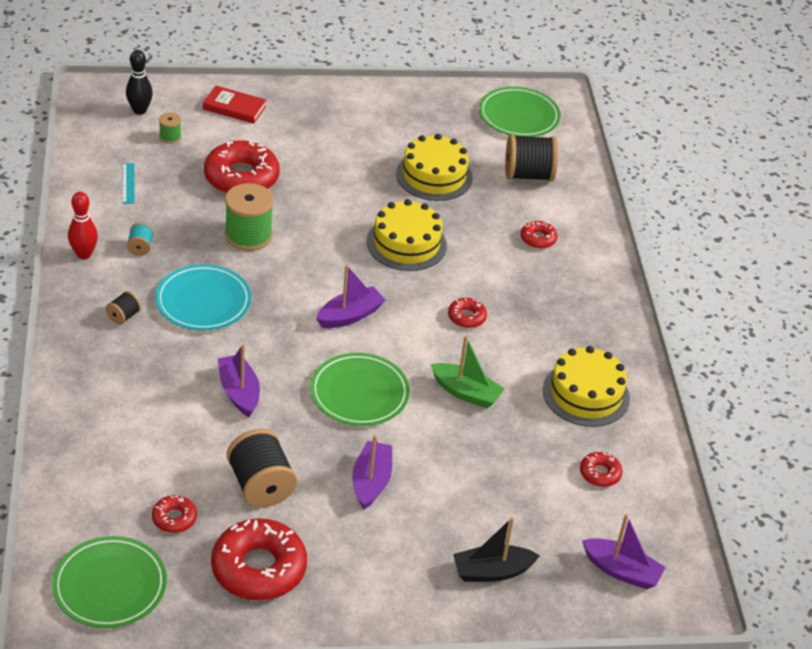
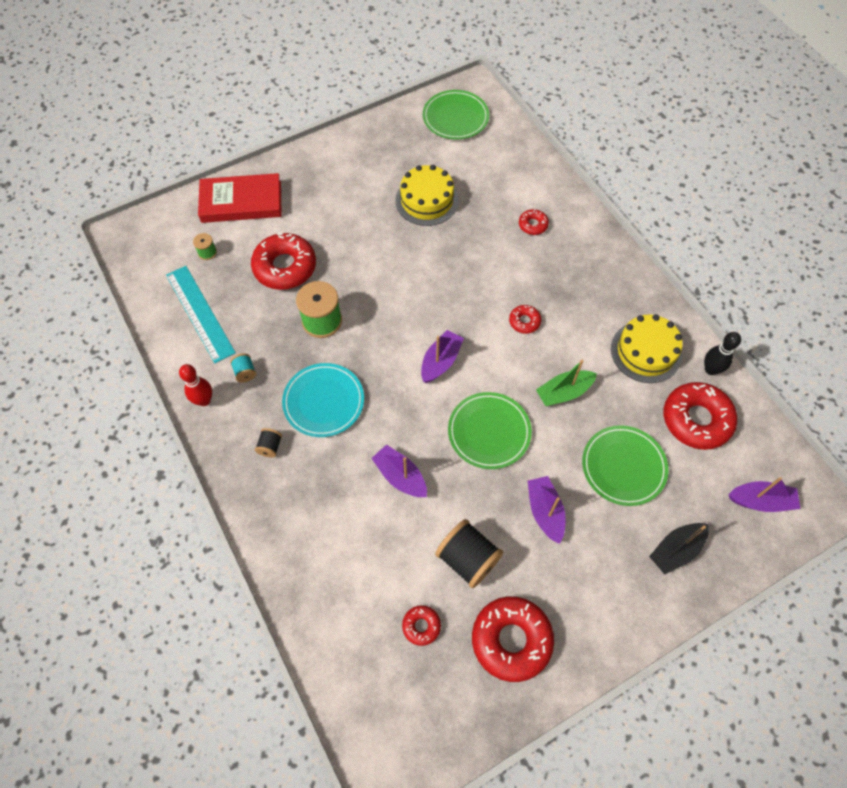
camera: 20 degrees left, 20 degrees up
green plate [52,536,167,628] -> green plate moved to [582,425,669,506]
turquoise ruler [122,163,135,204] -> turquoise ruler [166,266,236,363], size x2.22
black bowling pin [126,50,153,115] -> black bowling pin moved to [704,332,741,375]
red book [203,86,266,124] -> red book [198,173,282,223], size x1.68
yellow cake [366,199,447,271] -> none
green boat [430,335,505,408] -> green boat turned 150 degrees clockwise [536,360,597,406]
black spool [505,134,558,182] -> none
red donut [580,452,622,487] -> red donut [664,382,737,450], size x2.08

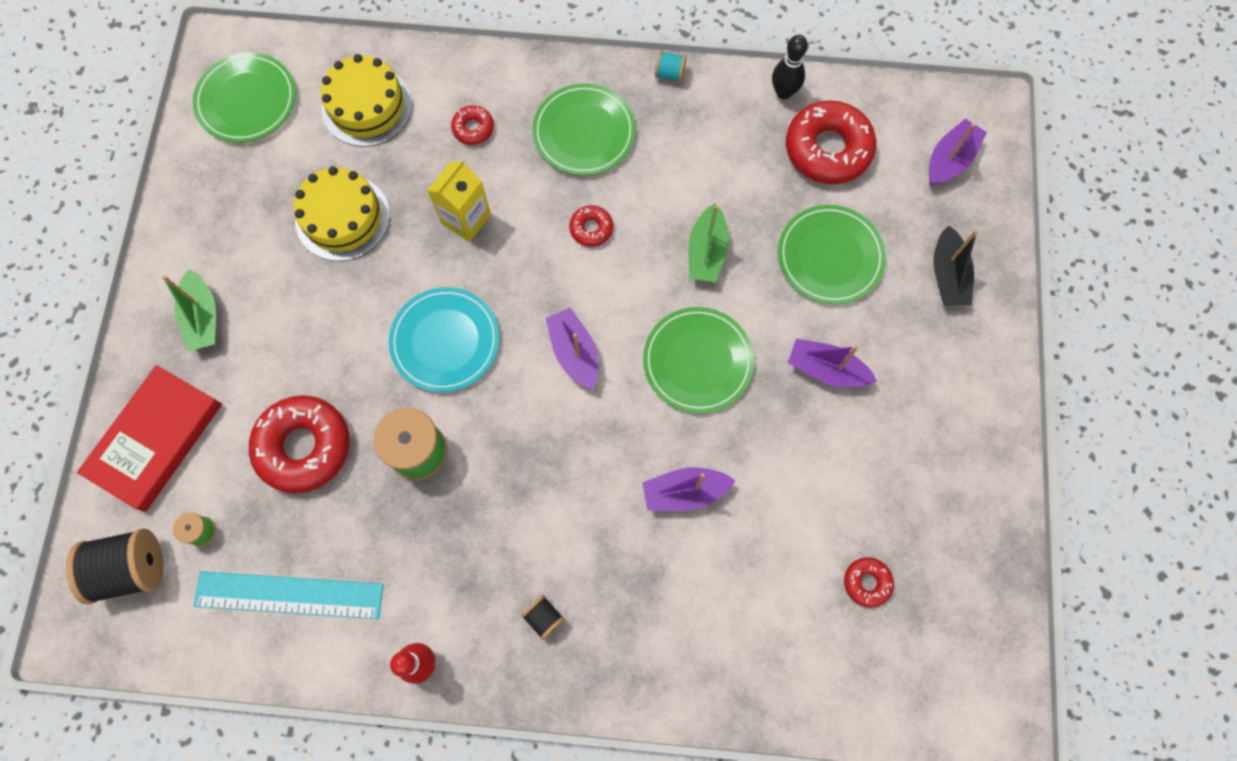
camera: 55 degrees left, 10 degrees up
turquoise spool [230,353,256,382] -> turquoise spool moved to [655,51,686,82]
turquoise plate [282,363,364,437] -> turquoise plate moved to [389,287,499,392]
black spool [435,519,503,588] -> black spool moved to [66,528,164,604]
red donut [472,596,554,682] -> none
yellow cake [611,314,683,383] -> yellow cake moved to [320,54,413,147]
none -> green boat [162,269,216,351]
none -> yellow carton [427,159,491,242]
none -> green plate [532,83,636,175]

